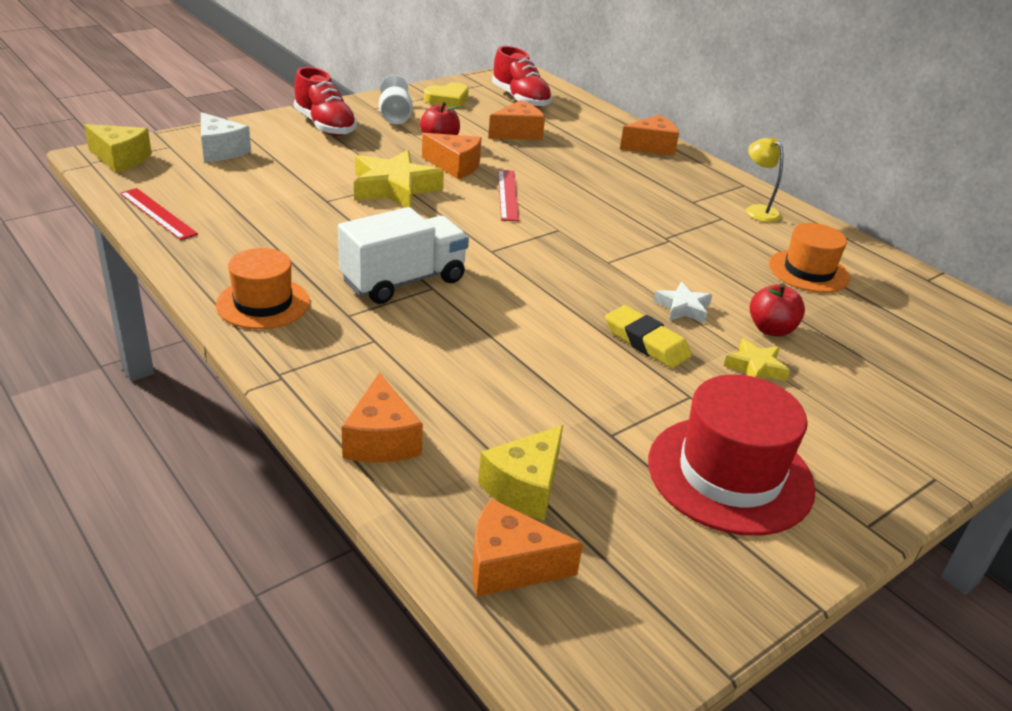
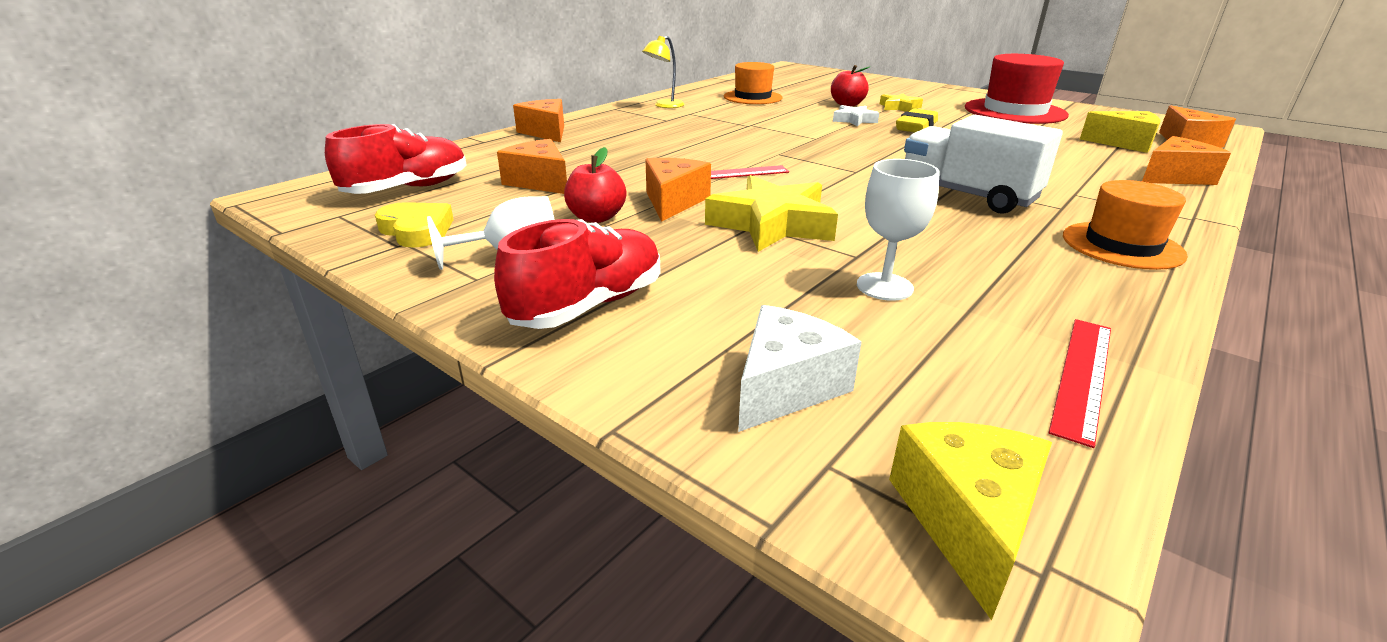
camera: 100 degrees left, 5 degrees down
none -> white goblet [857,159,940,301]

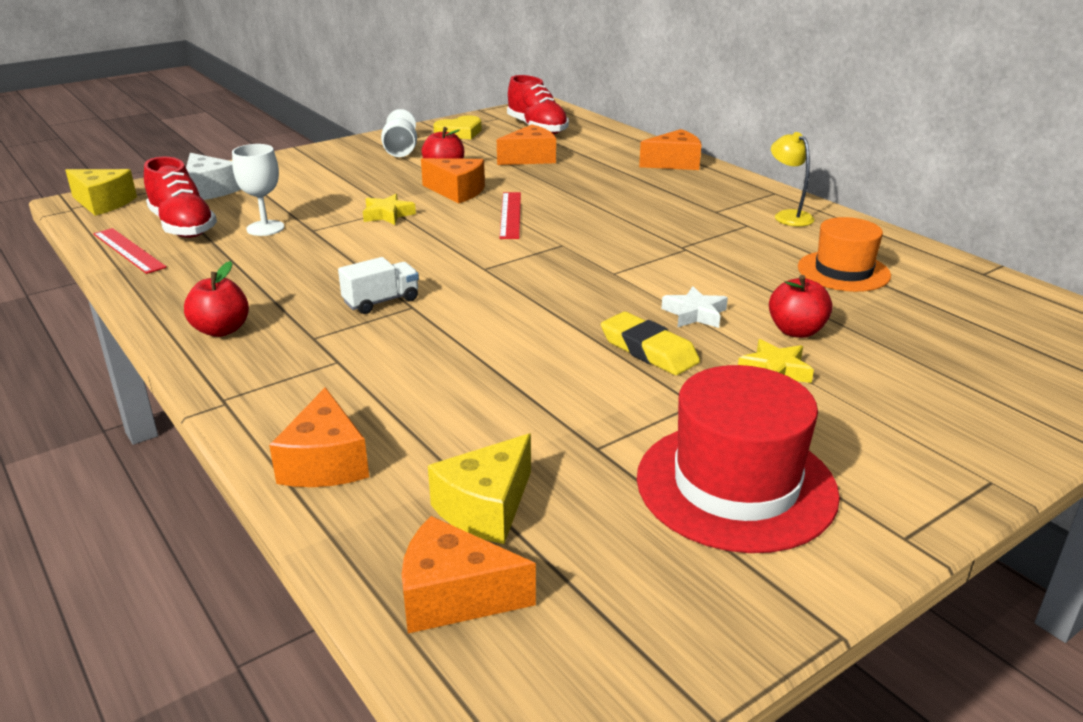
camera: 105 degrees right, 0 degrees up
red shoe [494,219,660,329] -> red shoe moved to [144,157,217,238]
yellow star [705,175,838,252] -> yellow star [363,194,416,225], size x0.53
white truck [904,115,1063,214] -> white truck [338,257,419,314], size x0.55
orange hat [1063,180,1188,270] -> red apple [184,261,249,337]

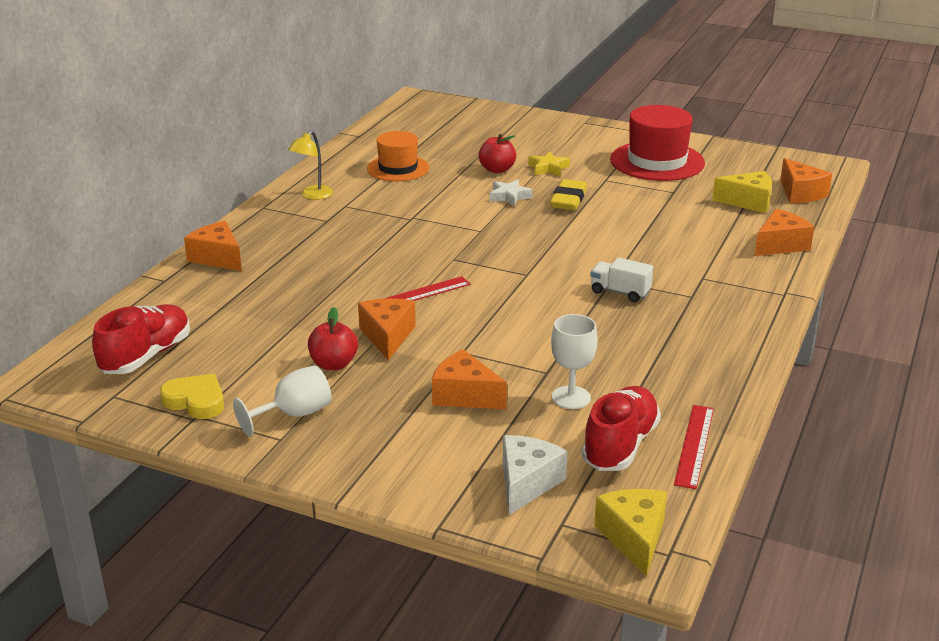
camera: 120 degrees left, 0 degrees up
red apple [184,261,249,337] -> none
yellow star [363,194,416,225] -> none
orange cheese [497,124,556,165] -> orange cheese moved to [432,349,507,409]

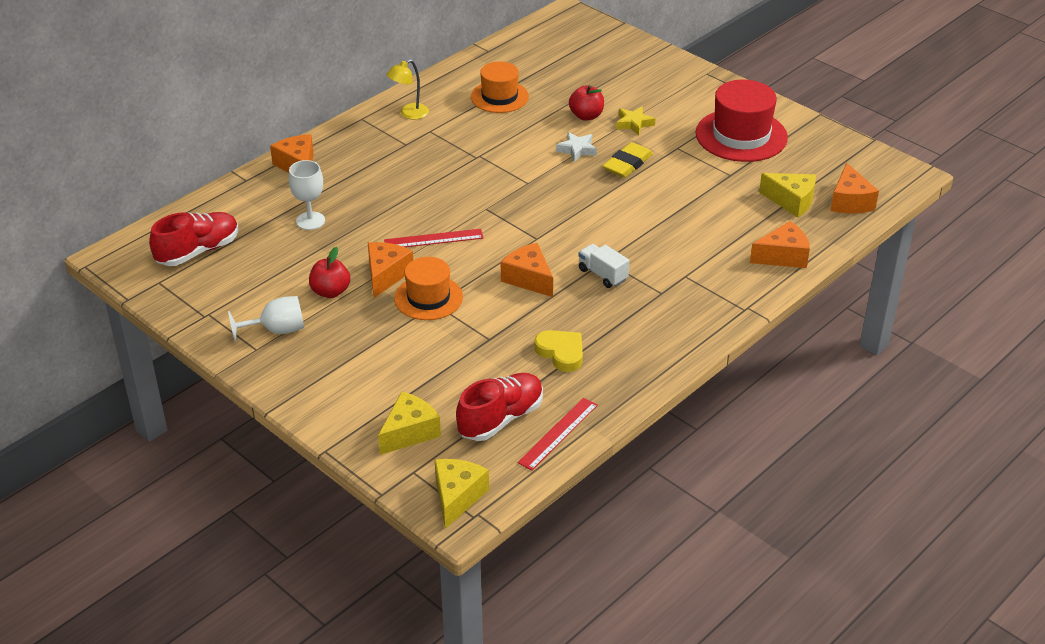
camera: 20 degrees right, 10 degrees up
yellow heart [160,374,224,419] -> yellow heart moved to [534,330,583,372]
orange cheese [432,349,507,409] -> orange cheese moved to [501,243,553,297]
white cheese [503,435,568,515] -> yellow cheese [378,391,441,455]
white goblet [551,314,598,409] -> white goblet moved to [289,160,325,230]
none -> orange hat [394,257,463,320]

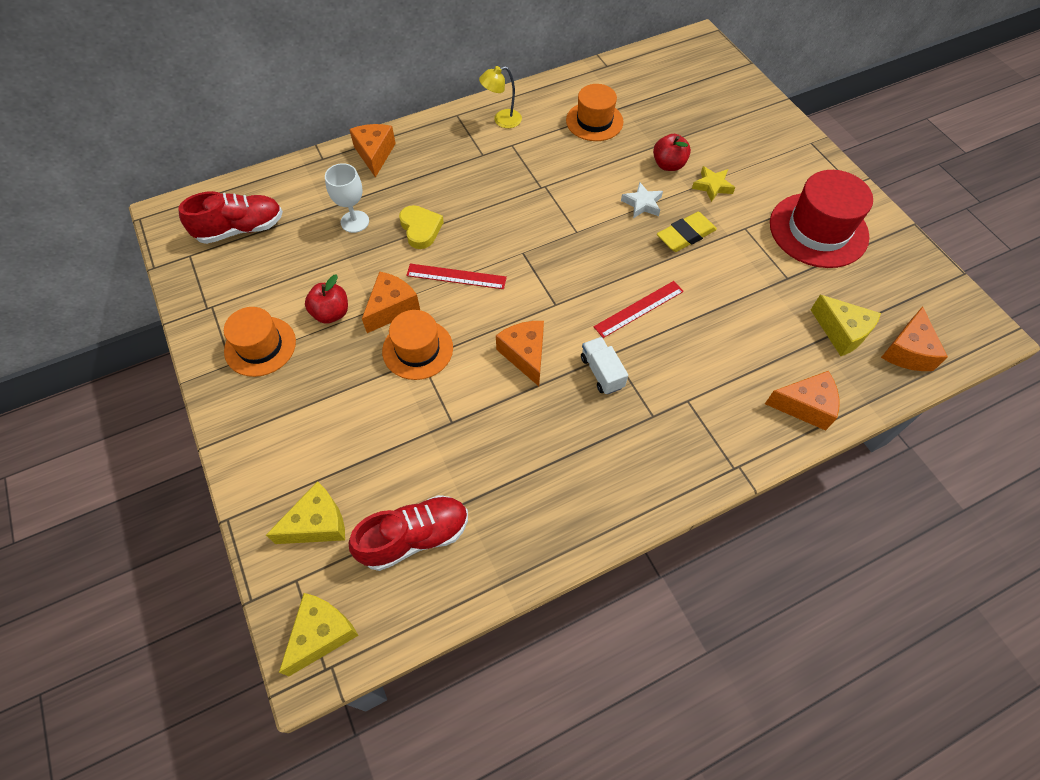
camera: 20 degrees right, 20 degrees up
white goblet [228,296,304,342] -> orange hat [224,307,296,377]
red ruler [518,398,598,471] -> red ruler moved to [593,281,684,338]
yellow heart [534,330,583,372] -> yellow heart moved to [399,205,444,249]

